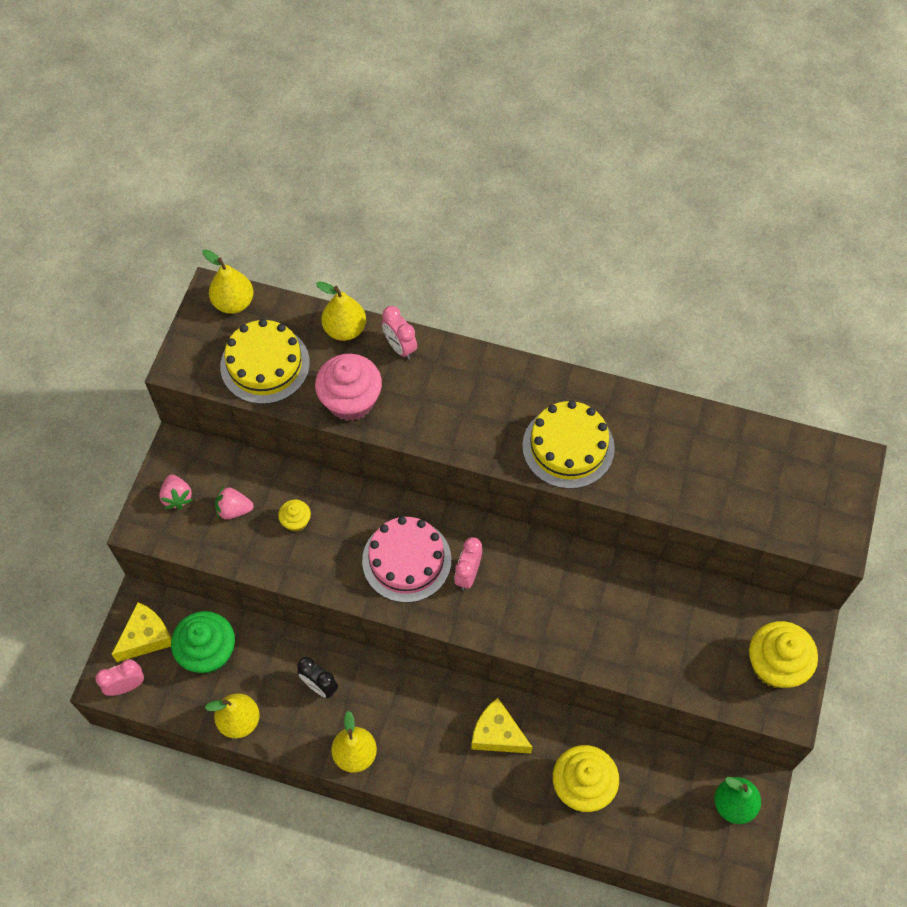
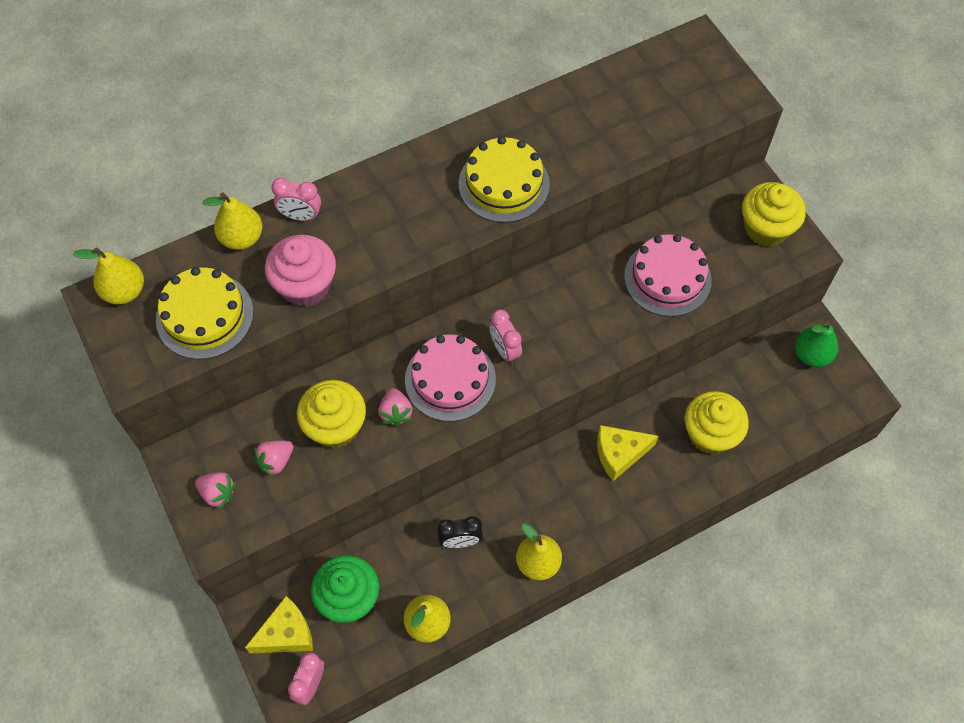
camera: 45 degrees left, 0 degrees up
yellow cheese [111,602,172,662] -> yellow cheese turned 60 degrees clockwise [245,596,313,653]
yellow cupcake [278,500,311,532] -> yellow cupcake [297,380,366,448], size x1.99
none -> pink strawberry [379,388,412,427]
none -> pink cake [624,234,712,317]

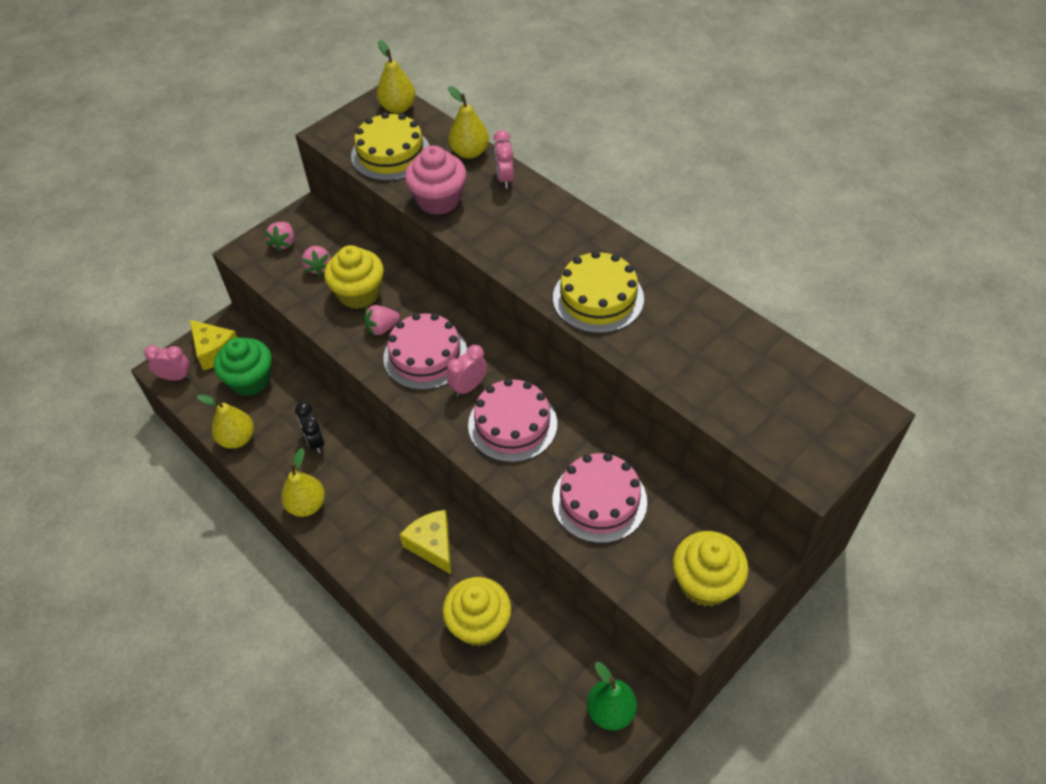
camera: 75 degrees right, 10 degrees down
pink strawberry [254,440,293,478] -> pink strawberry turned 135 degrees counterclockwise [302,246,331,276]
none -> pink cake [468,378,557,462]

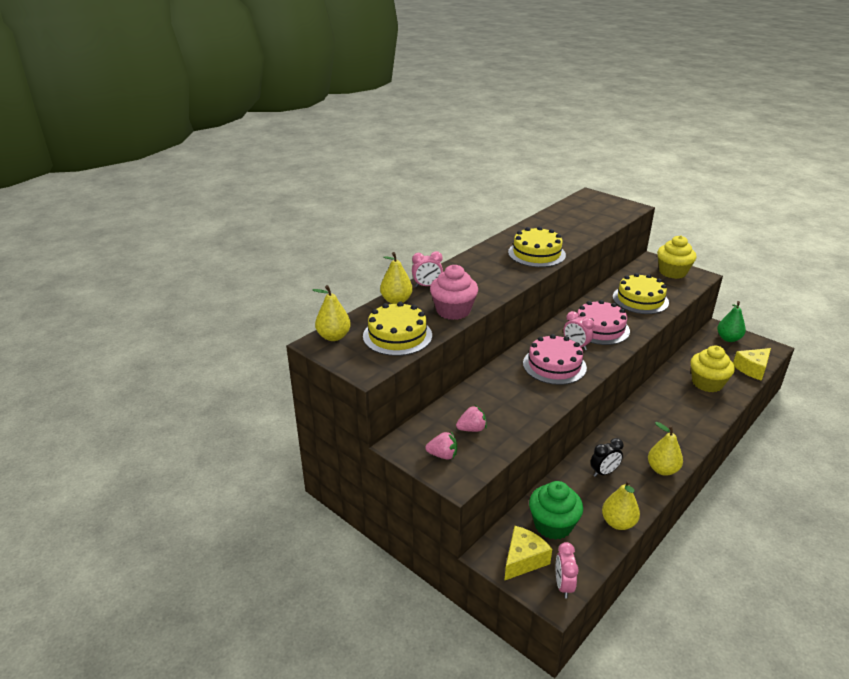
camera: 95 degrees left, 20 degrees down
yellow cupcake [324,245,384,309] -> none
pink strawberry [364,305,400,336] -> none
yellow cheese [400,510,451,574] -> yellow cheese moved to [733,348,771,381]
pink cake [552,453,647,543] -> yellow cake [613,273,669,314]

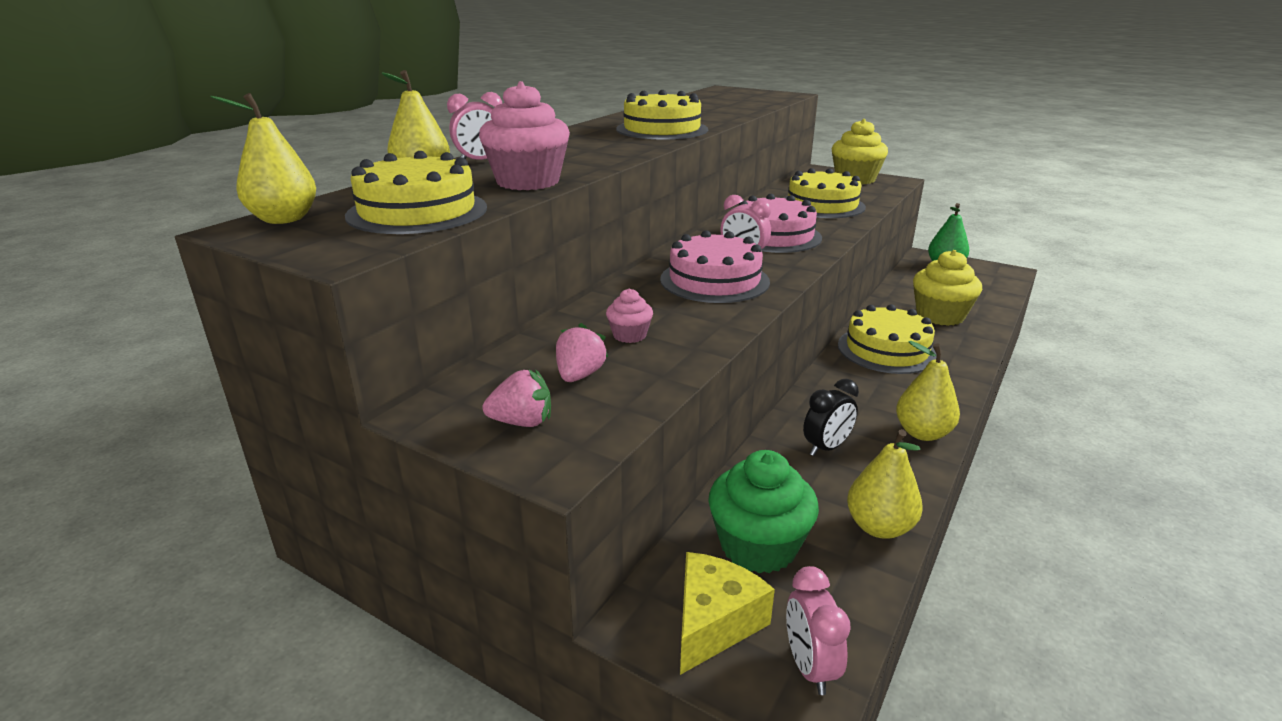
camera: 10 degrees left, 5 degrees down
pink strawberry [456,405,487,432] -> pink strawberry turned 45 degrees counterclockwise [556,323,608,382]
yellow cheese [733,348,771,381] -> none
none -> pink cupcake [606,289,653,343]
none -> yellow cake [838,304,937,374]

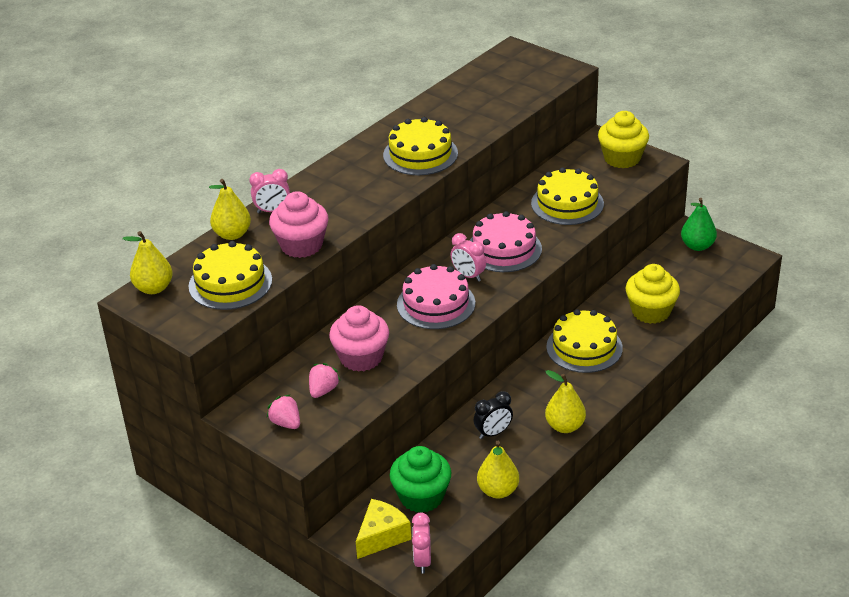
camera: 10 degrees right, 10 degrees up
pink strawberry [483,369,551,427] -> pink strawberry turned 135 degrees counterclockwise [267,394,300,429]
pink cupcake [606,289,653,343] -> pink cupcake [329,305,389,372], size x1.99

